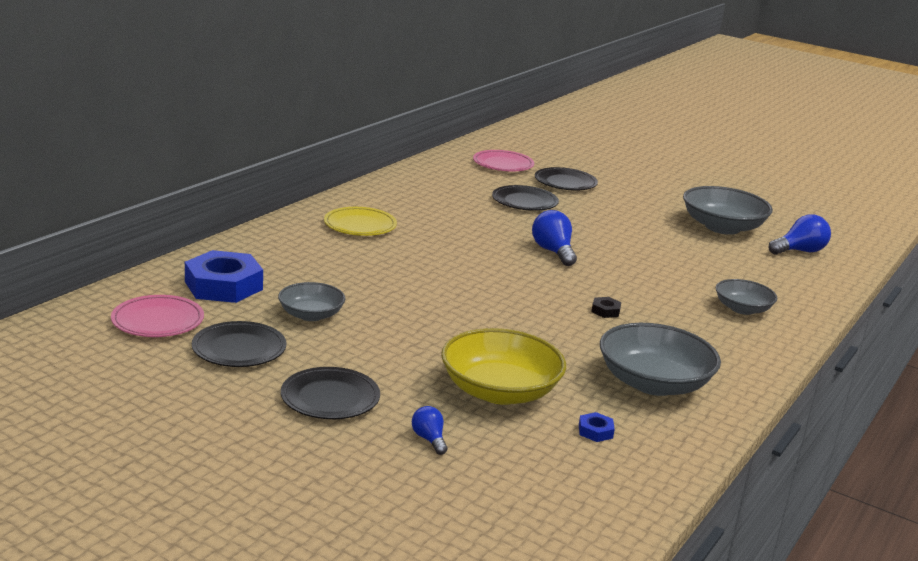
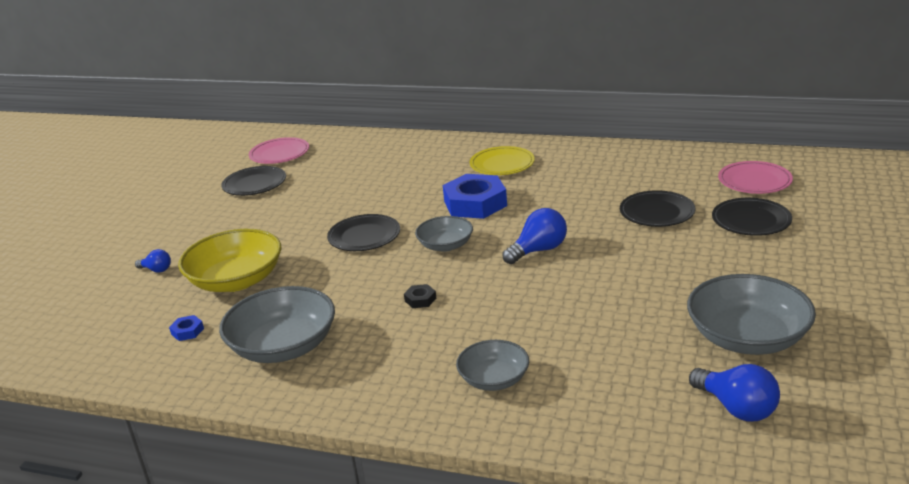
camera: 80 degrees right, 5 degrees up
blue nut [185,250,263,303] -> blue nut moved to [443,174,507,219]
grey bowl [278,282,346,321] -> grey bowl moved to [415,216,473,252]
black plate [281,367,380,419] -> black plate moved to [327,214,400,251]
blue light bulb [412,406,447,455] -> blue light bulb turned 60 degrees clockwise [135,249,171,273]

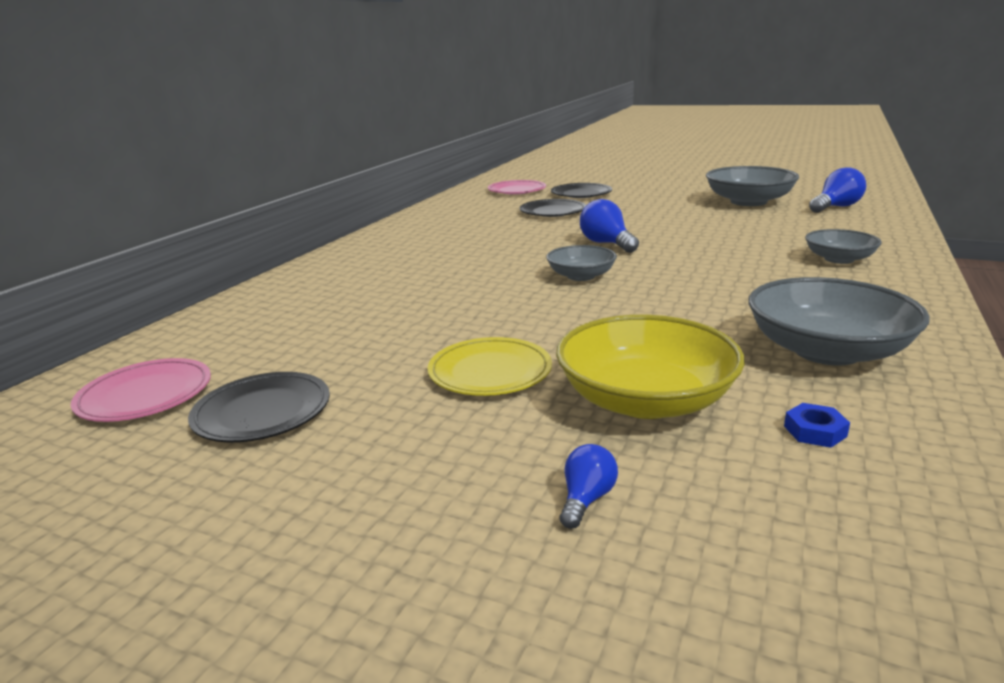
camera: 85 degrees left, 5 degrees down
black plate [327,214,400,251] -> none
black nut [404,284,436,308] -> none
blue nut [443,174,507,219] -> none
yellow plate [470,146,535,175] -> yellow plate moved to [428,337,552,396]

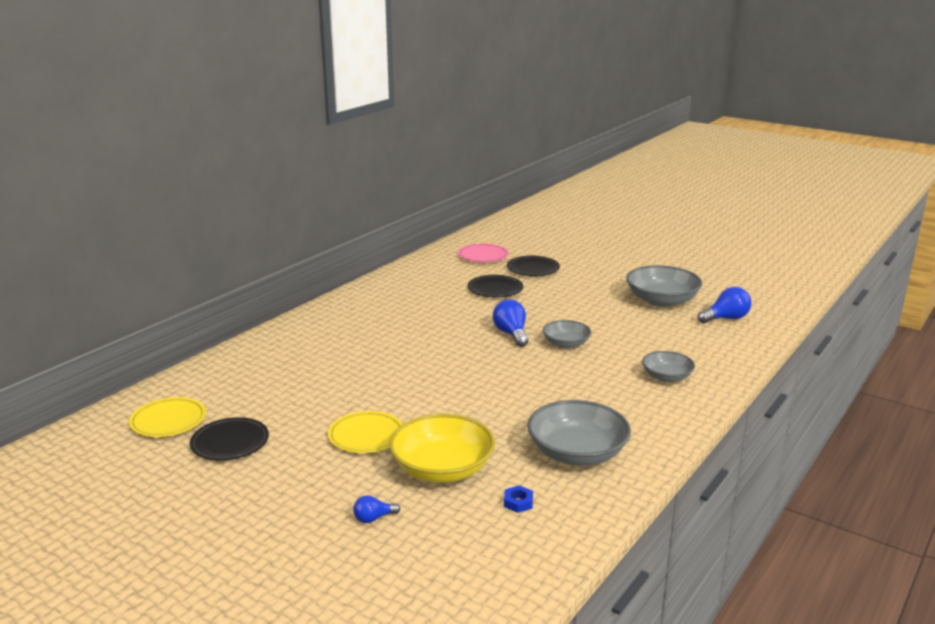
camera: 10 degrees right, 0 degrees up
pink plate [71,358,211,422] -> yellow plate [129,397,206,437]
grey bowl [546,245,617,281] -> grey bowl moved to [543,320,591,348]
blue light bulb [560,444,618,529] -> blue light bulb turned 150 degrees counterclockwise [353,495,400,523]

